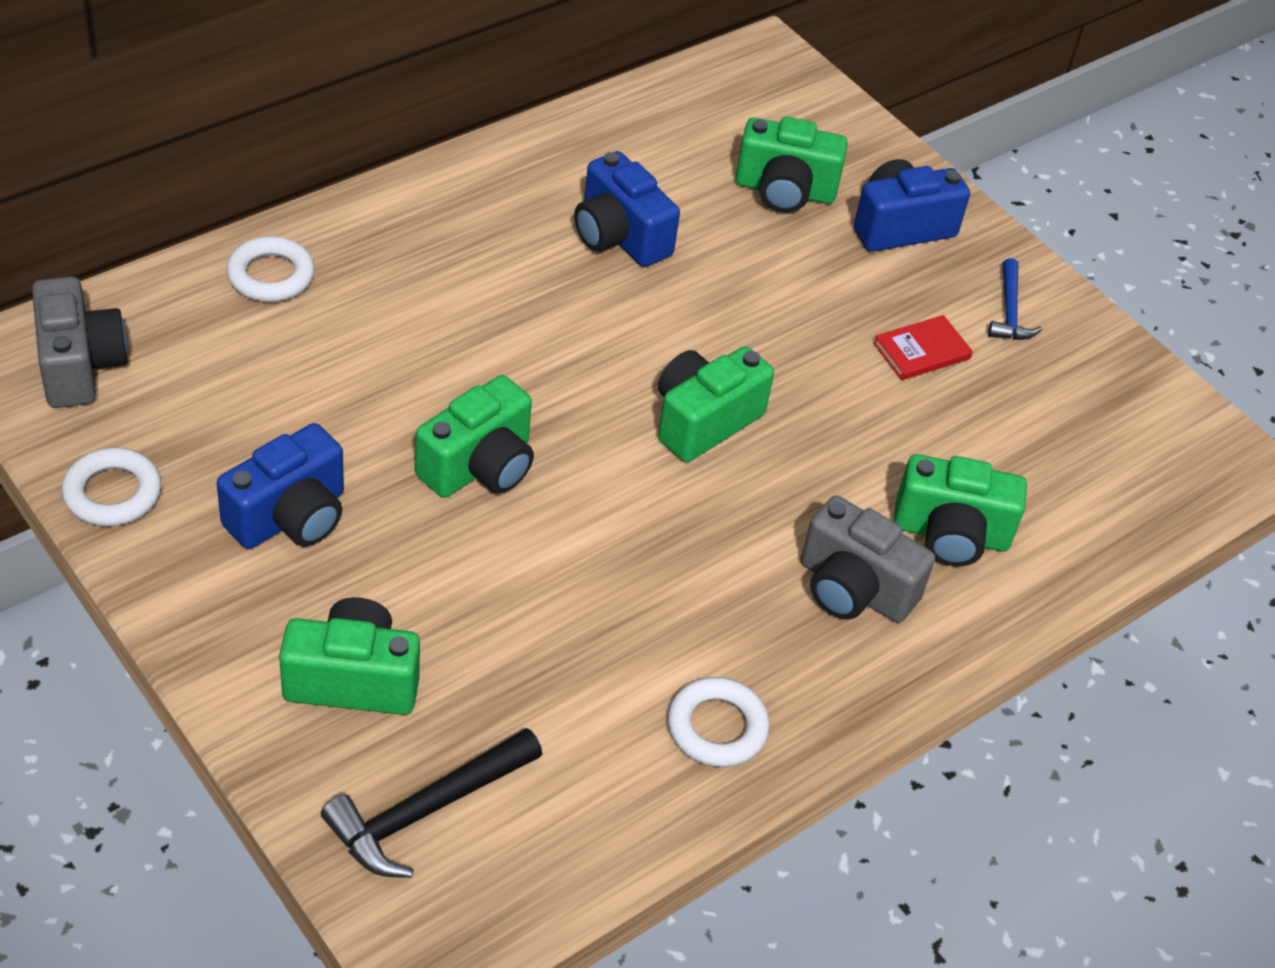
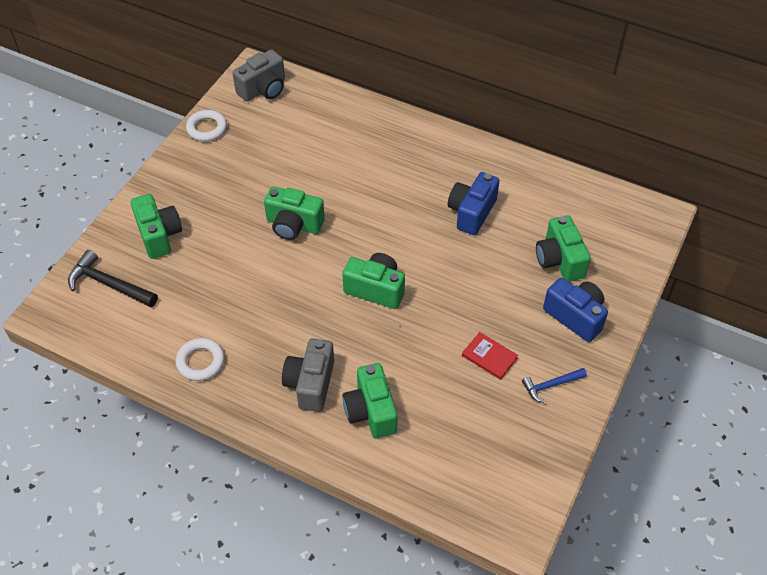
camera: 70 degrees right, 5 degrees up
blue camera [217,423,344,549] -> none
white ring [226,236,315,302] -> none

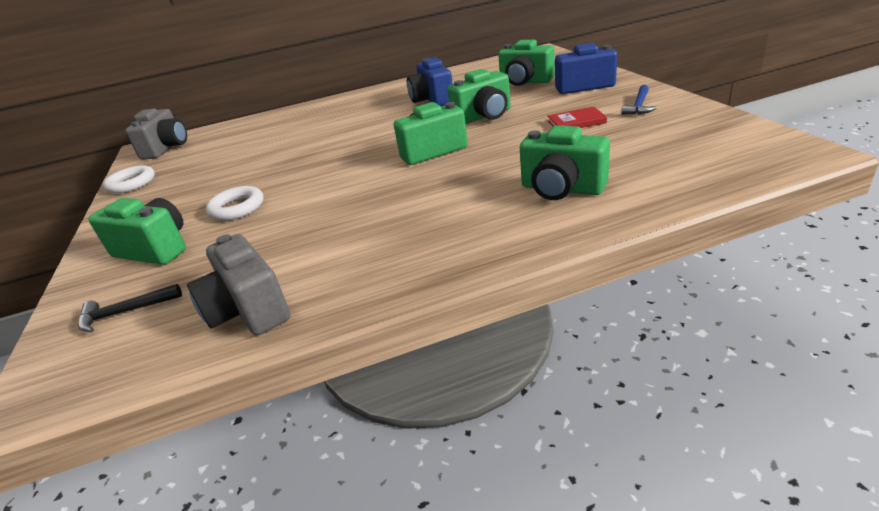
camera: 40 degrees left, 20 degrees down
black hammer [68,250,158,307] -> black hammer [78,284,182,332], size x0.62
white ring [176,338,224,381] -> white ring moved to [206,186,263,221]
green camera [264,186,325,240] -> green camera moved to [447,69,511,124]
grey camera [282,338,334,412] -> grey camera moved to [187,234,291,335]

